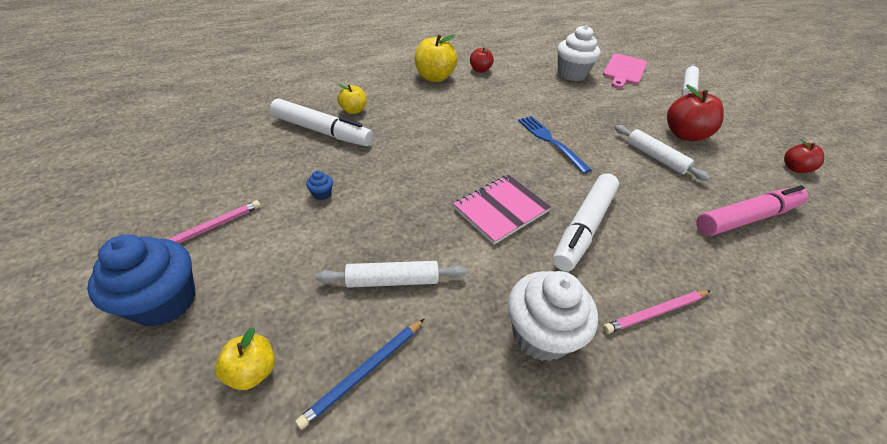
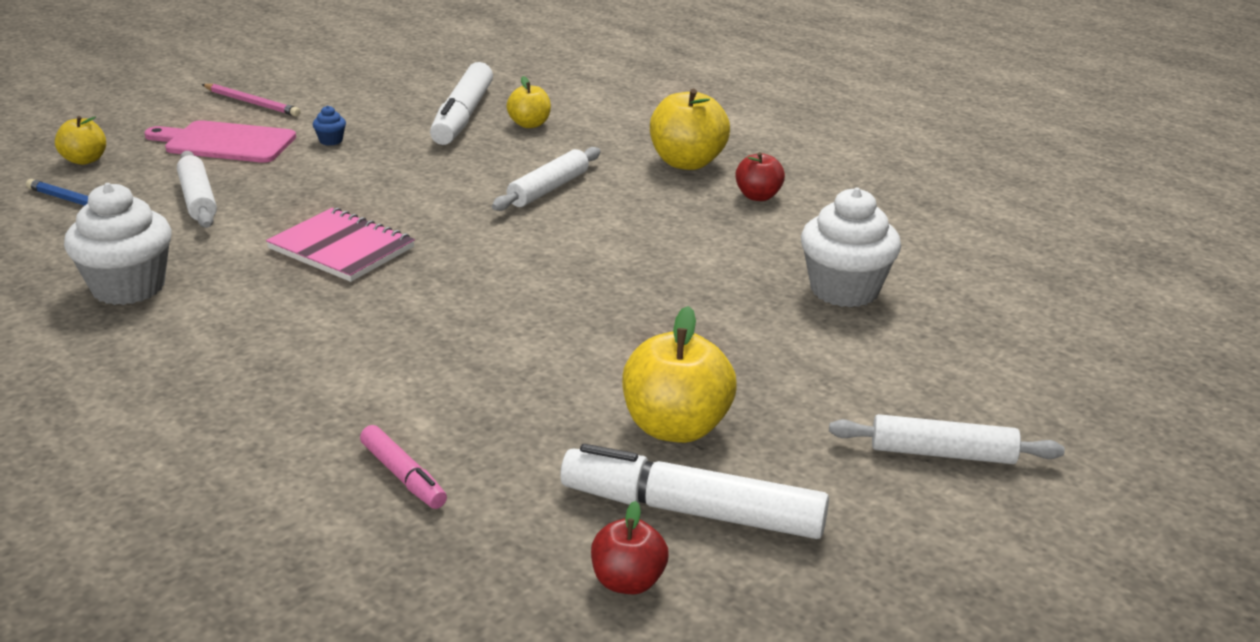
camera: 75 degrees right, 15 degrees down
blue cupcake [87,234,196,327] -> none
blue fork [518,116,592,174] -> none
white marker [553,173,619,271] -> white marker moved to [560,444,829,539]
pink cutting board [603,53,647,89] -> pink cutting board moved to [144,120,296,163]
pink pencil [603,290,710,334] -> none
white rolling pin [615,125,710,181] -> white rolling pin moved to [492,147,601,211]
red apple [667,85,724,141] -> yellow apple [622,306,737,443]
pink marker [696,185,808,236] -> pink marker [360,425,447,509], size x0.52

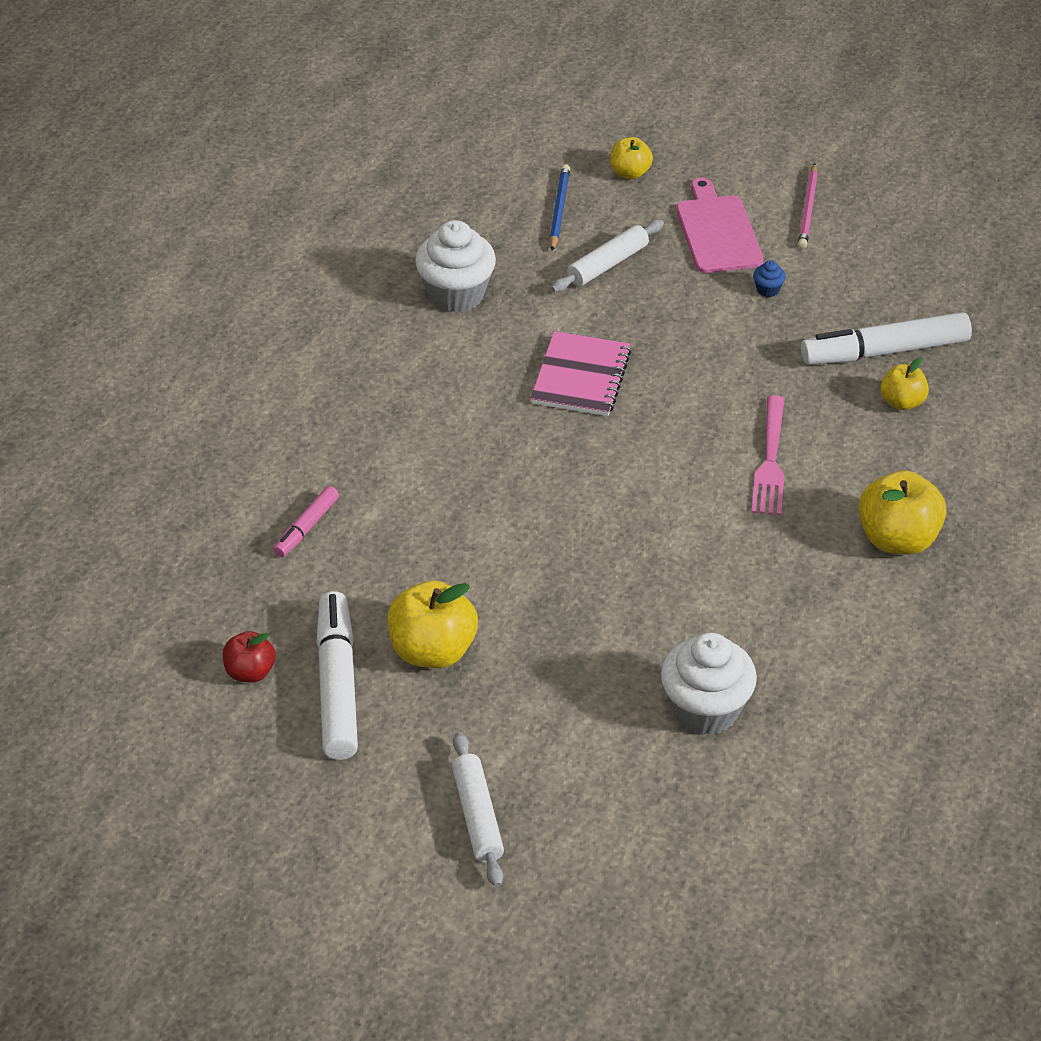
camera: 70 degrees right, 15 degrees up
white rolling pin [492,147,601,211] -> pink fork [751,395,785,516]
red apple [735,152,785,201] -> none

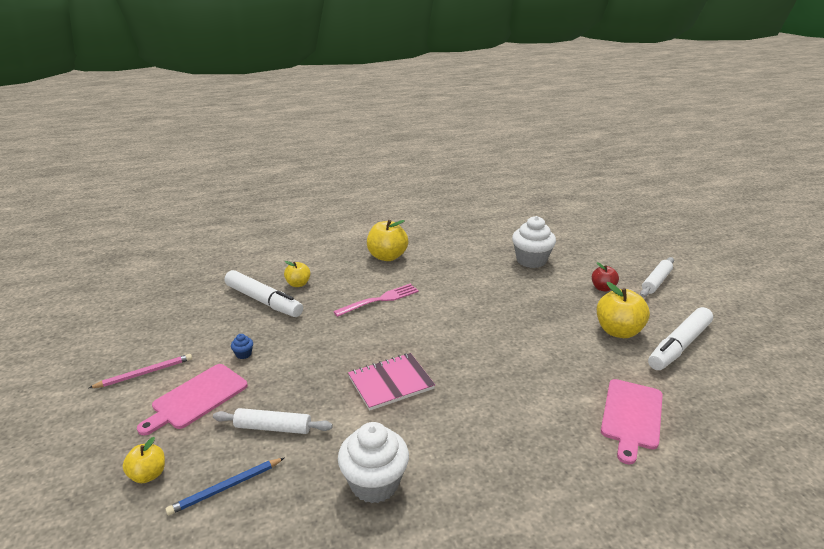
camera: 130 degrees left, 15 degrees down
red apple [223,631,276,683] -> red apple moved to [592,262,619,292]
pink marker [273,486,339,557] -> pink cutting board [601,379,663,465]

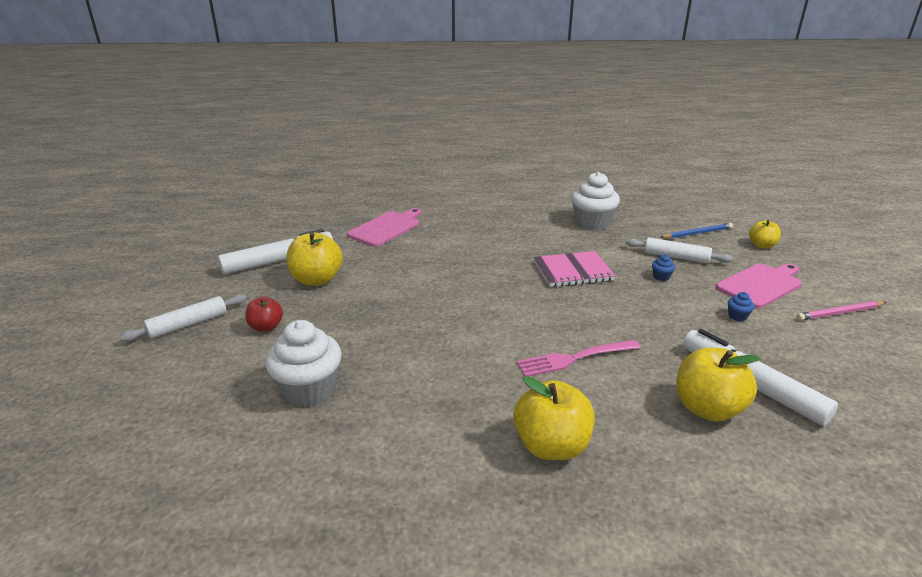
camera: 165 degrees left, 0 degrees up
yellow apple [284,261,310,287] -> yellow apple [676,348,761,421], size x1.72
none -> blue cupcake [652,254,675,281]

